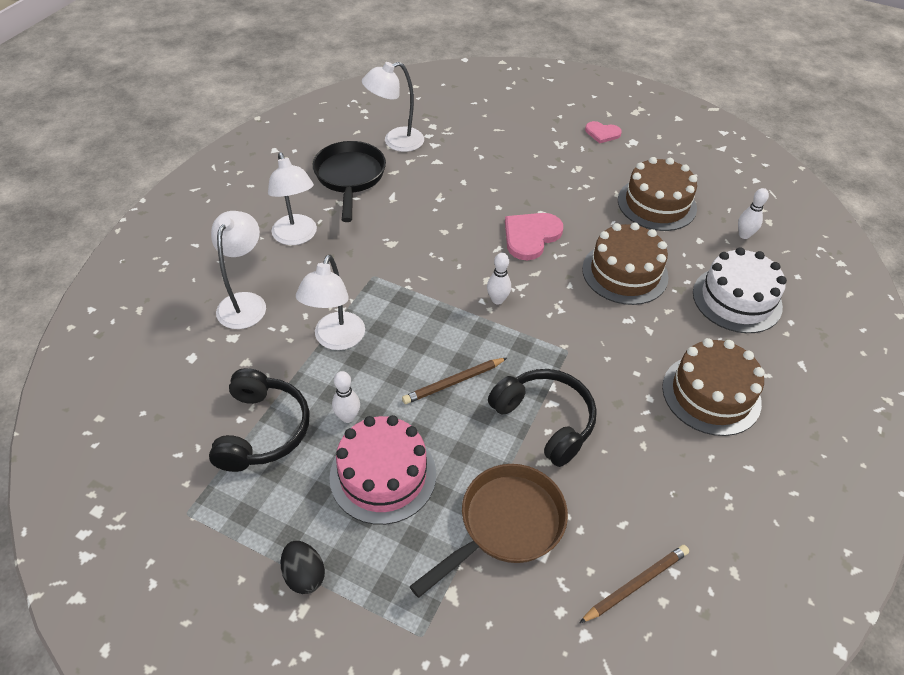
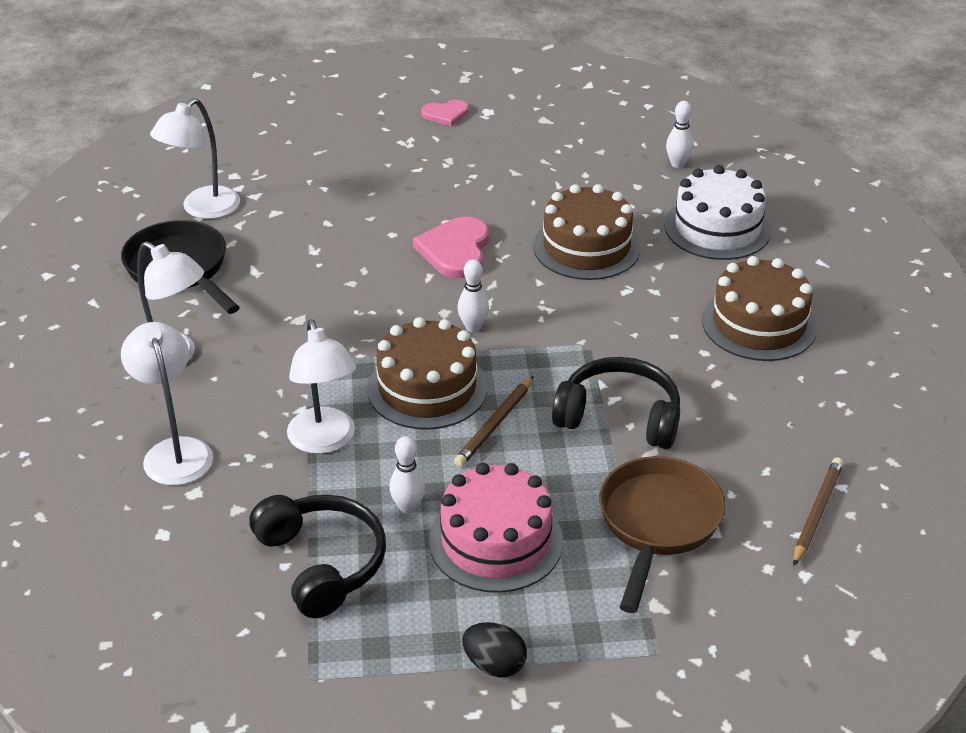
camera: 30 degrees left, 10 degrees down
brown cake [618,157,697,231] -> brown cake moved to [367,317,488,430]

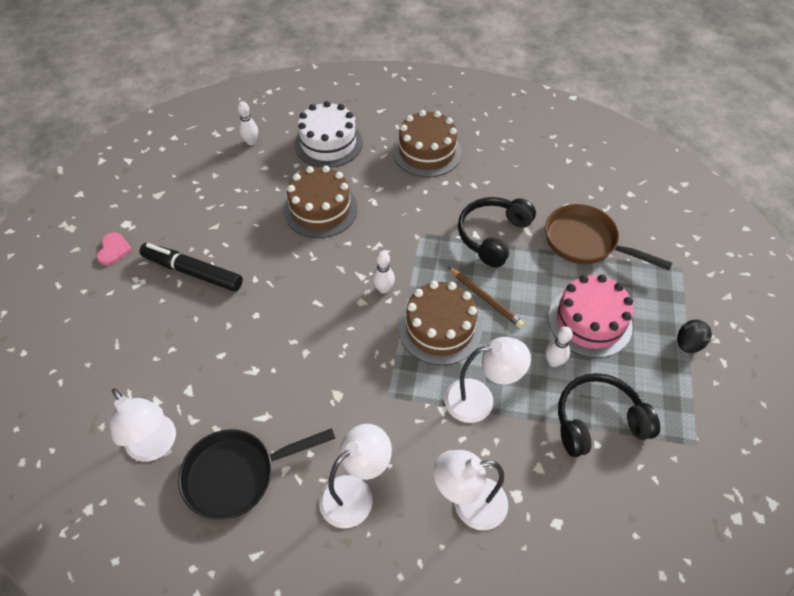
camera: 75 degrees left, 15 degrees up
pink heart [413,217,489,278] -> none
brown pencil [793,458,844,566] -> none
none -> black marker [140,243,243,291]

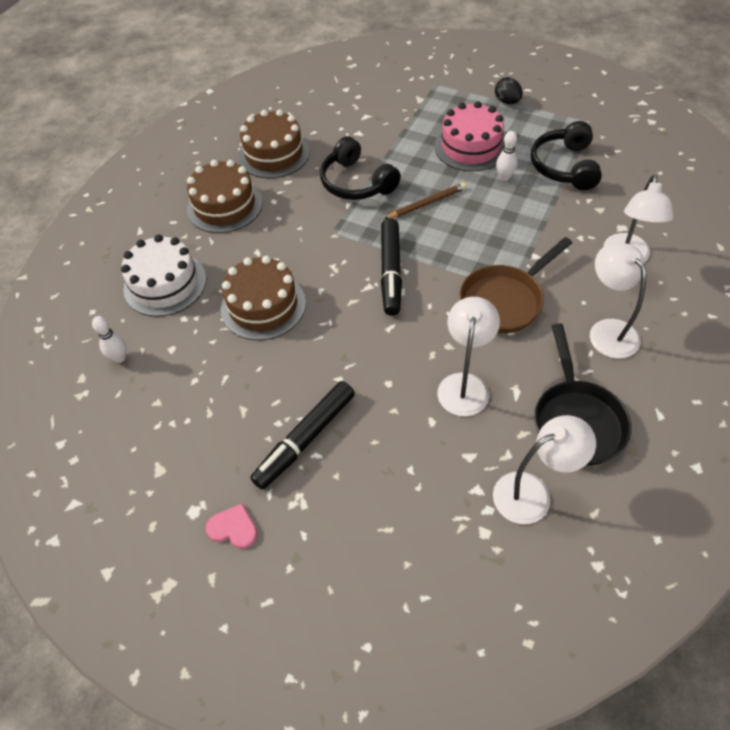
camera: 70 degrees left, 0 degrees up
white bowling pin [372,251,395,294] -> black marker [381,218,402,316]
brown cake [398,281,482,365] -> brown cake moved to [238,109,310,178]
white lamp [445,337,531,423] -> white lamp moved to [437,297,500,416]
brown pan [545,204,672,270] -> brown pan moved to [460,237,572,333]

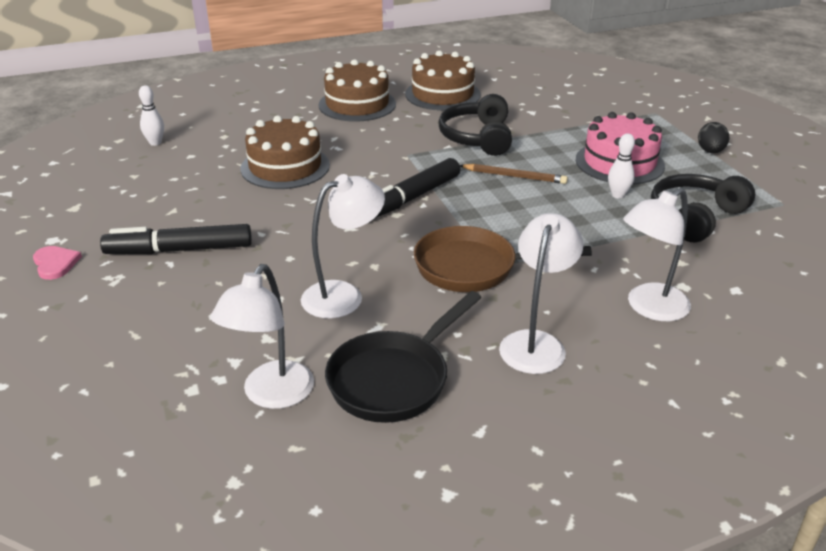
camera: 40 degrees right, 20 degrees down
white cake [121,235,206,317] -> none
white lamp [493,415,596,524] -> white lamp turned 90 degrees clockwise [211,264,314,409]

